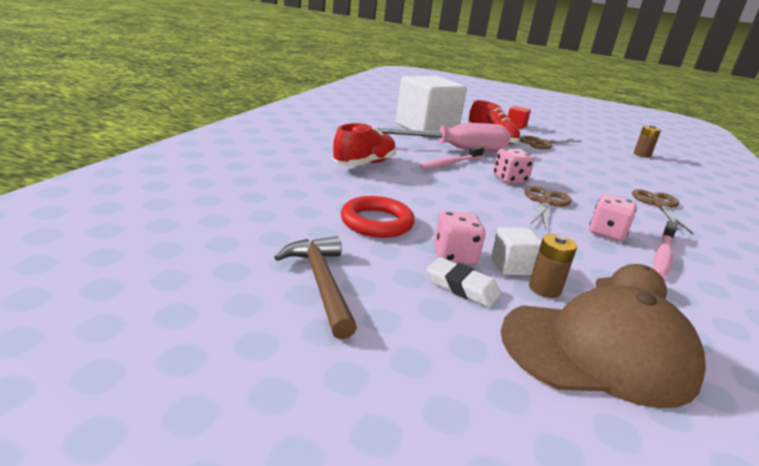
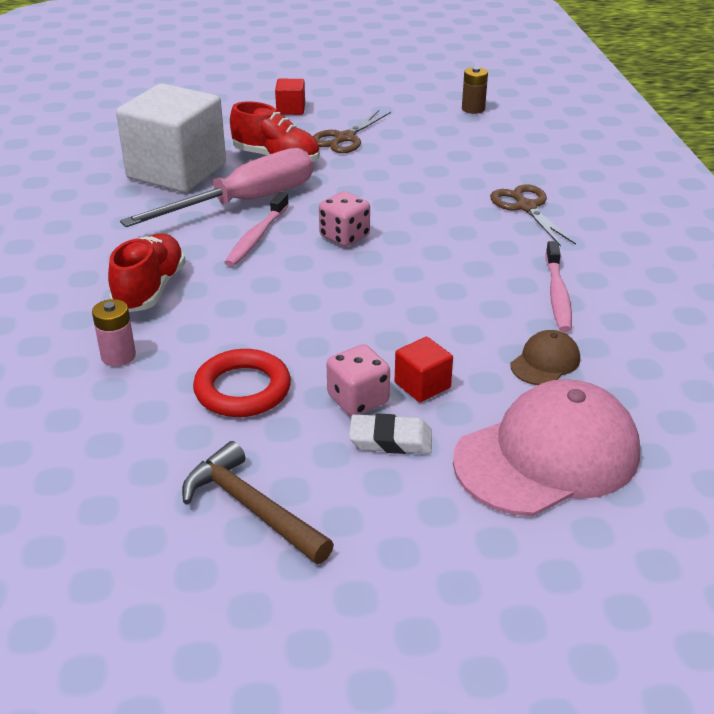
camera: 25 degrees left, 10 degrees up
white cube [491,227,541,275] -> red cube [395,337,453,402]
brown cap [501,286,706,408] -> pink cap [453,379,640,516]
brown scissors [524,186,572,230] -> none
brown battery [529,234,577,298] -> none
pink dice [589,194,637,241] -> none
none -> pink battery [92,299,136,366]

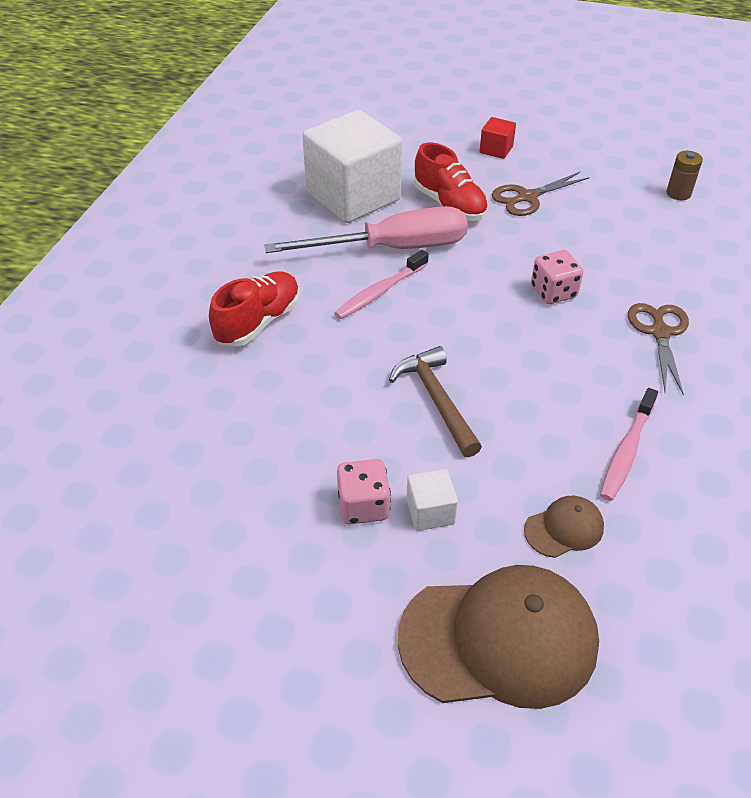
camera: 25 degrees right, 10 degrees up
pink battery [92,299,136,366] -> none
brown hammer [182,441,334,564] -> brown hammer moved to [389,346,482,457]
red ring [193,349,291,417] -> none
pink dice [319,191,370,247] -> pink dice moved to [531,250,583,304]
white eraser [349,413,432,454] -> none
red cube [395,337,453,402] -> white cube [406,469,458,531]
pink cap [453,379,640,516] -> brown cap [398,565,599,709]

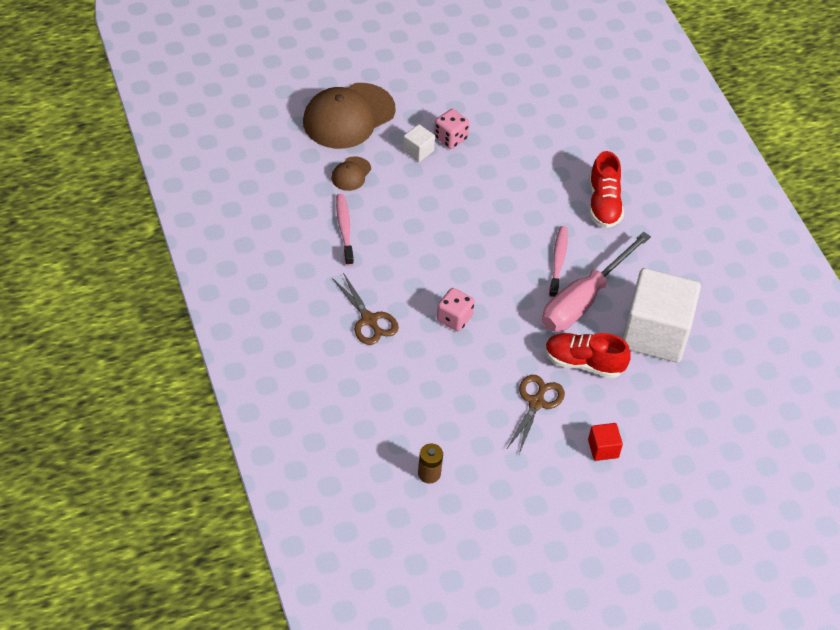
camera: 140 degrees right, 5 degrees up
brown hammer [389,346,482,457] -> none

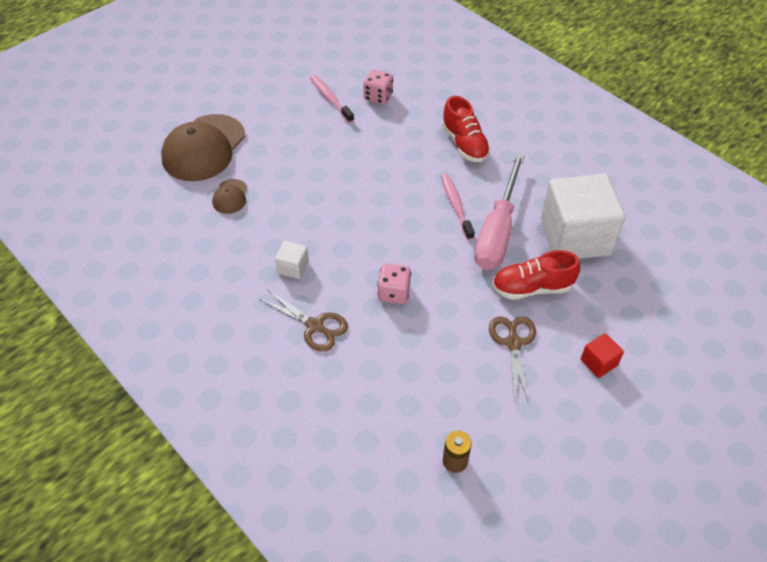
camera: 20 degrees left, 0 degrees up
pink toothbrush [336,194,354,266] -> pink toothbrush moved to [310,75,354,123]
white cube [403,124,435,162] -> white cube moved to [275,241,309,279]
pink dice [434,109,470,149] -> pink dice moved to [364,69,393,105]

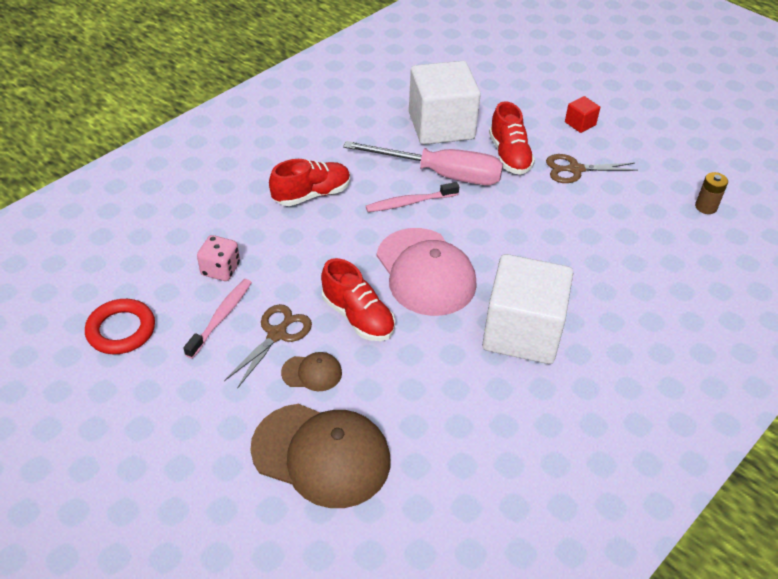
camera: 95 degrees left, 5 degrees down
brown cap [212,179,247,214] -> brown cap moved to [281,352,342,391]
brown scissors [259,290,348,352] -> brown scissors moved to [224,304,312,389]
white cube [275,241,309,279] -> white cube [482,254,573,364], size x2.43
pink toothbrush [310,75,354,123] -> pink toothbrush turned 150 degrees clockwise [184,279,252,359]
pink dice [377,264,411,304] -> none
none -> red ring [85,299,155,354]
none -> red shoe [321,258,395,341]
none -> pink cap [377,228,477,316]

